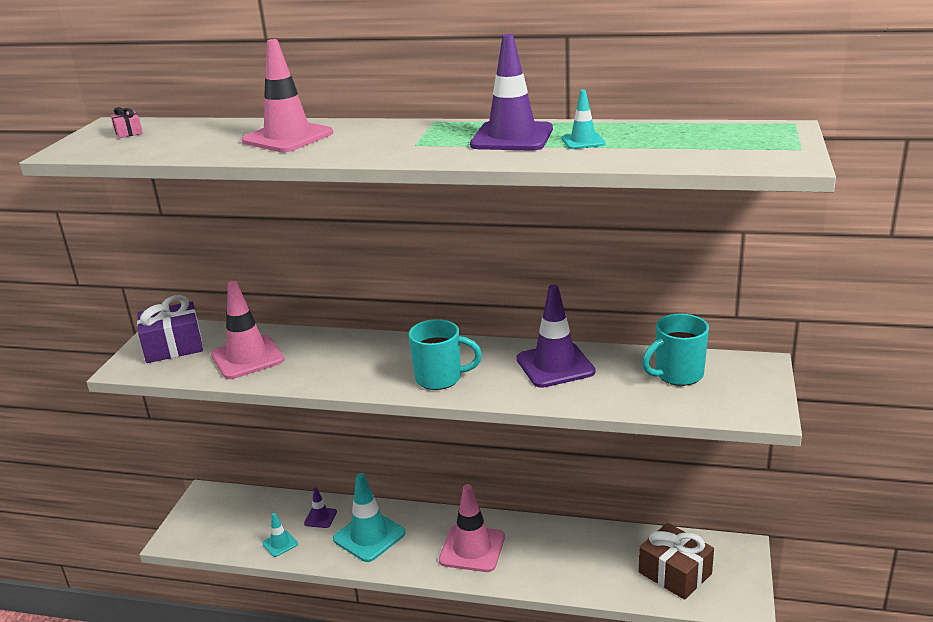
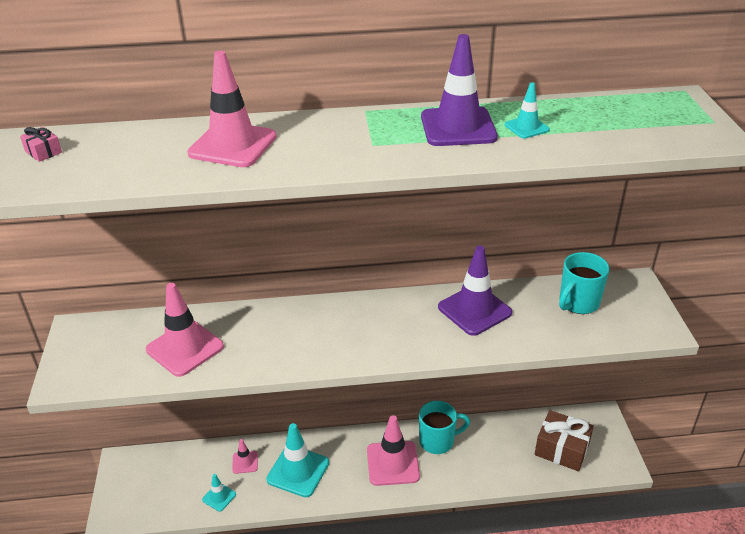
camera: 20 degrees left, 10 degrees up
purple gift [137,295,203,363] -> none
purple traffic cone [304,487,337,528] -> pink traffic cone [232,439,258,474]
turquoise mug [409,319,482,390] -> turquoise mug moved to [419,401,470,454]

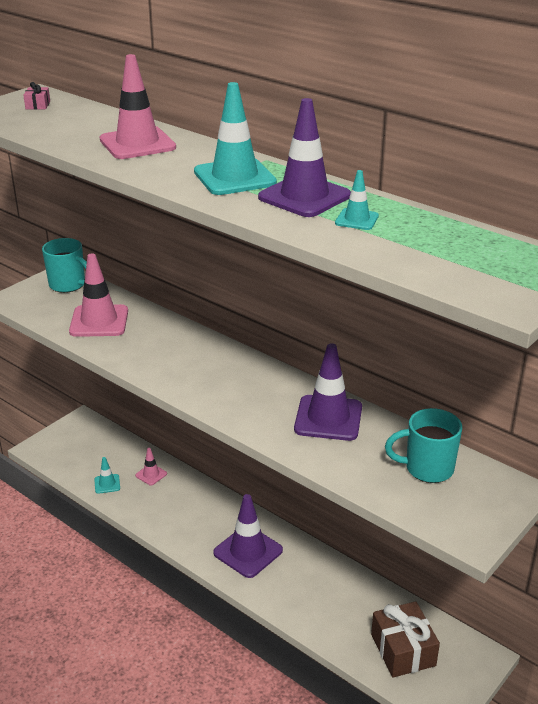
camera: 45 degrees right, 5 degrees down
turquoise traffic cone [266,423,329,497] -> turquoise traffic cone moved to [194,82,277,195]
pink traffic cone [367,415,420,486] -> purple traffic cone [213,494,283,578]
turquoise mug [419,401,470,454] -> turquoise mug moved to [42,238,87,293]

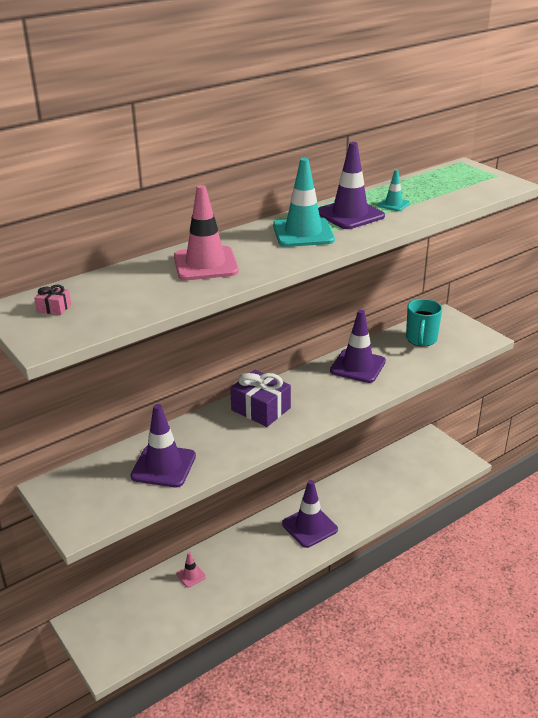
camera: 75 degrees left, 0 degrees up
turquoise mug [42,238,87,293] -> none
pink traffic cone [69,253,128,337] -> purple traffic cone [131,404,196,487]
turquoise traffic cone [94,457,120,494] -> none
brown gift [371,601,440,678] -> none
none -> purple gift [230,370,291,427]

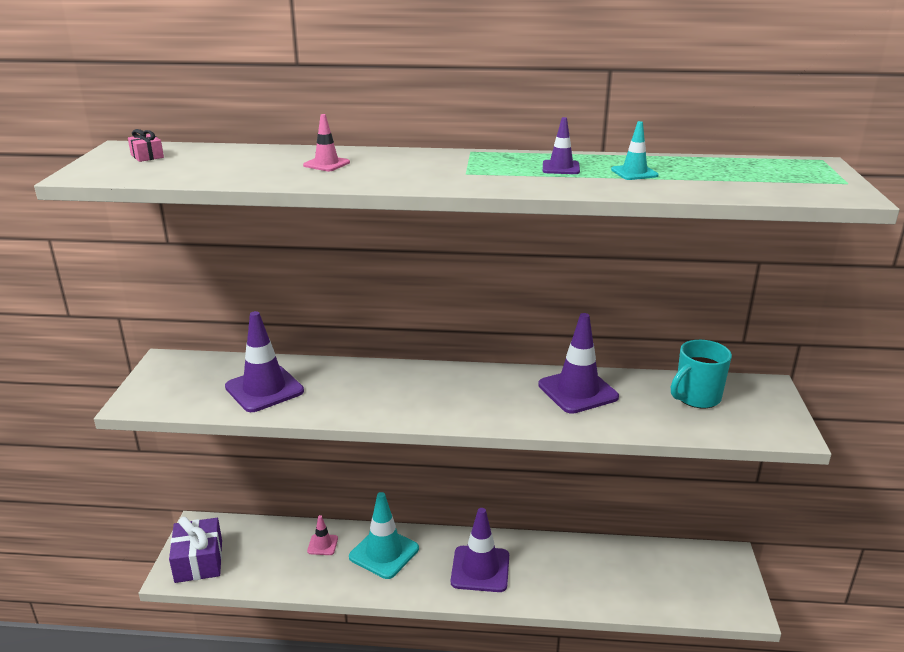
camera: 40 degrees right, 5 degrees down
pink traffic cone [174,185,239,280] -> pink traffic cone [303,114,350,171], size x0.50
purple gift [230,370,291,427] -> purple gift moved to [169,516,222,583]
turquoise traffic cone [273,158,335,247] -> turquoise traffic cone moved to [349,492,419,579]
purple traffic cone [318,142,385,229] -> purple traffic cone [543,117,580,174], size x0.50

